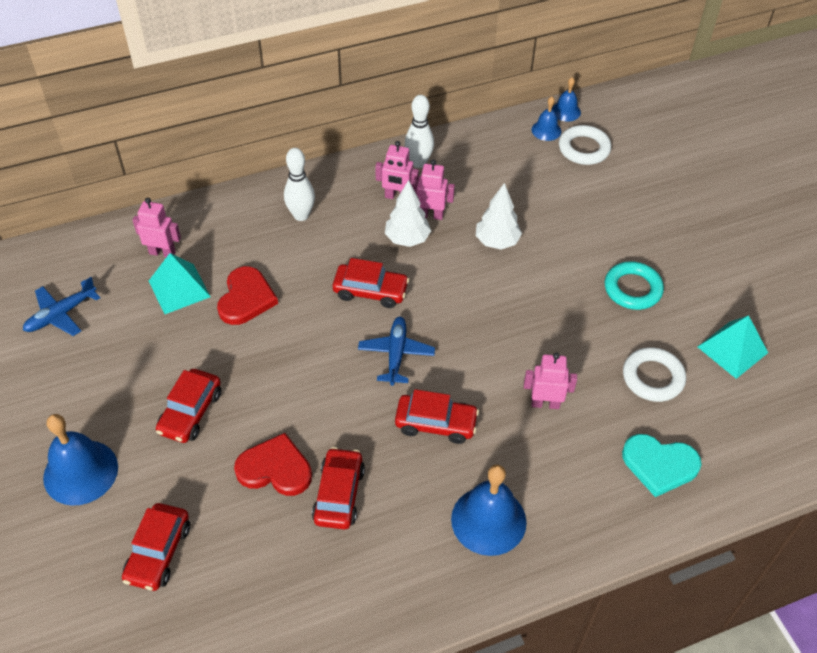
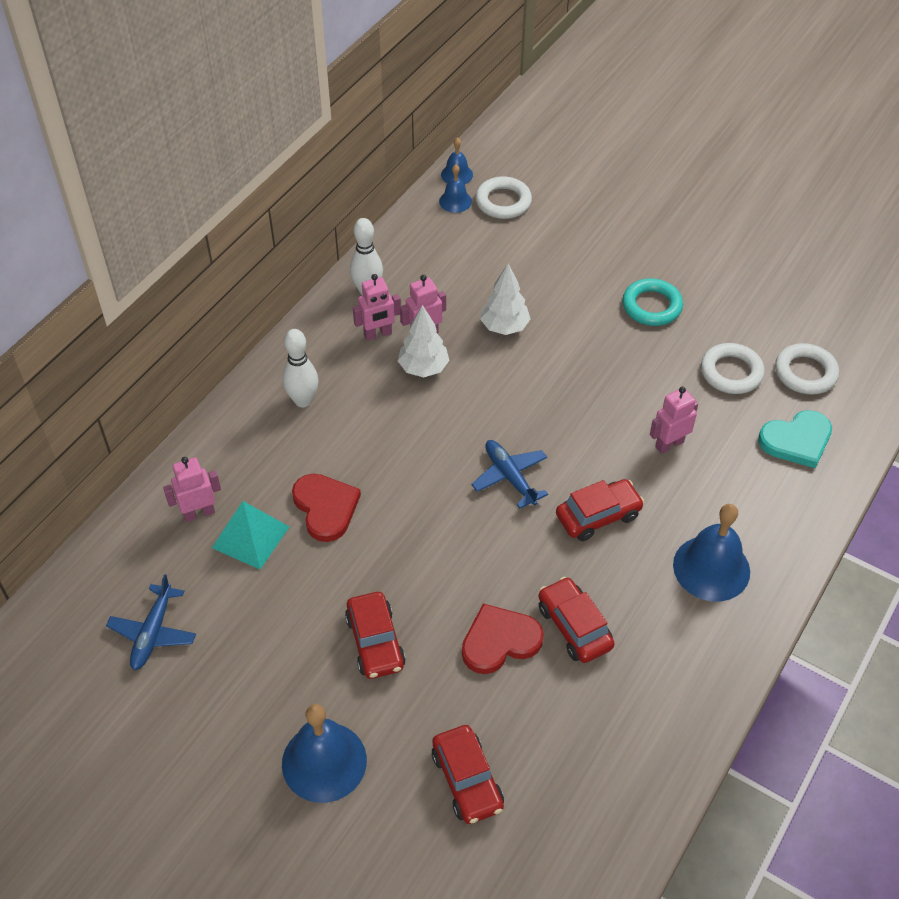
camera: 35 degrees left, 0 degrees up
red car [333,258,409,308] -> none
turquoise pyramid [698,315,768,379] -> none
none -> white ring [775,343,839,395]

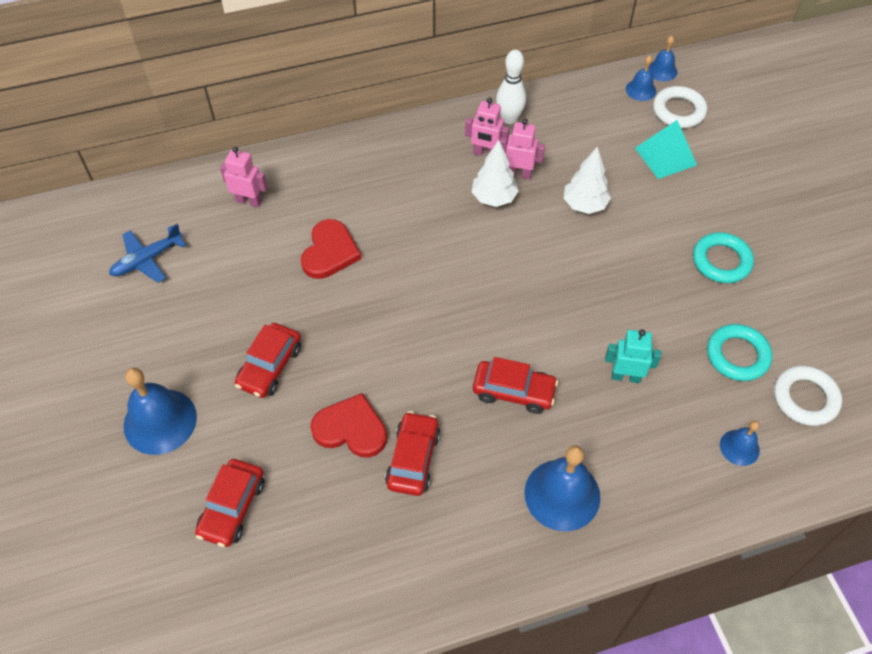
camera: 40 degrees right, 5 degrees up
turquoise pyramid [212,501,289,569] -> turquoise pyramid moved to [635,120,697,179]
white bowling pin [283,329,319,407] -> none
blue plane [471,440,548,509] -> none
pink robot [650,387,698,454] -> turquoise robot [605,329,661,383]
white ring [701,343,765,394] -> turquoise ring [707,324,772,381]
turquoise heart [758,410,832,468] -> blue bell [720,421,760,466]

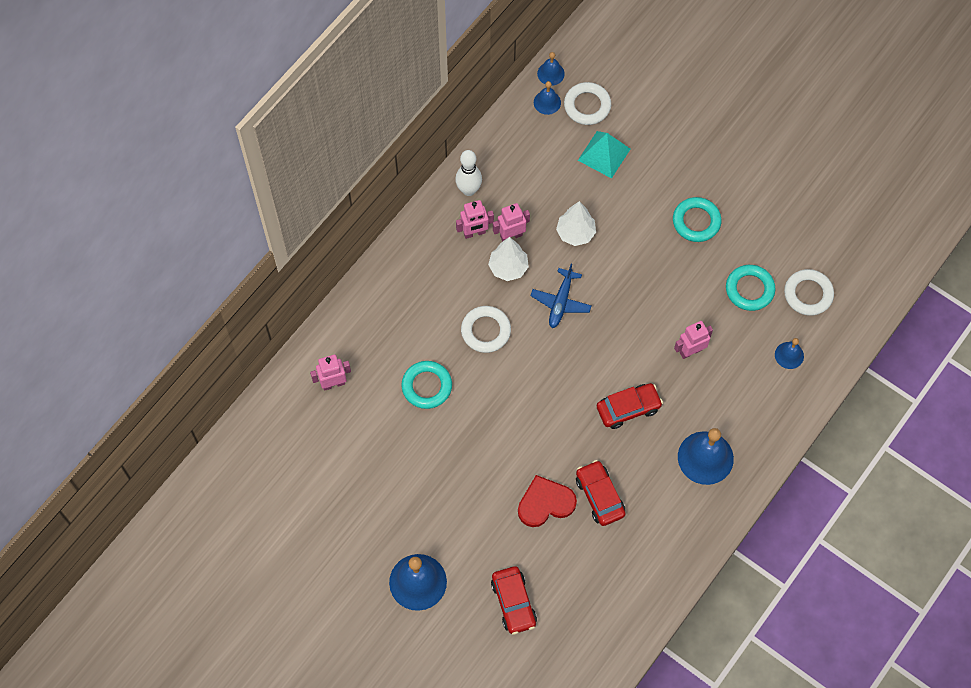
camera: 35 degrees left, 10 degrees up
blue plane [109,224,186,283] -> blue plane moved to [530,264,591,328]
red car [235,323,301,398] -> none
red heart [301,219,361,279] -> turquoise ring [401,361,452,409]
turquoise robot [605,329,661,383] -> pink robot [674,321,713,359]
none -> white ring [461,306,511,353]

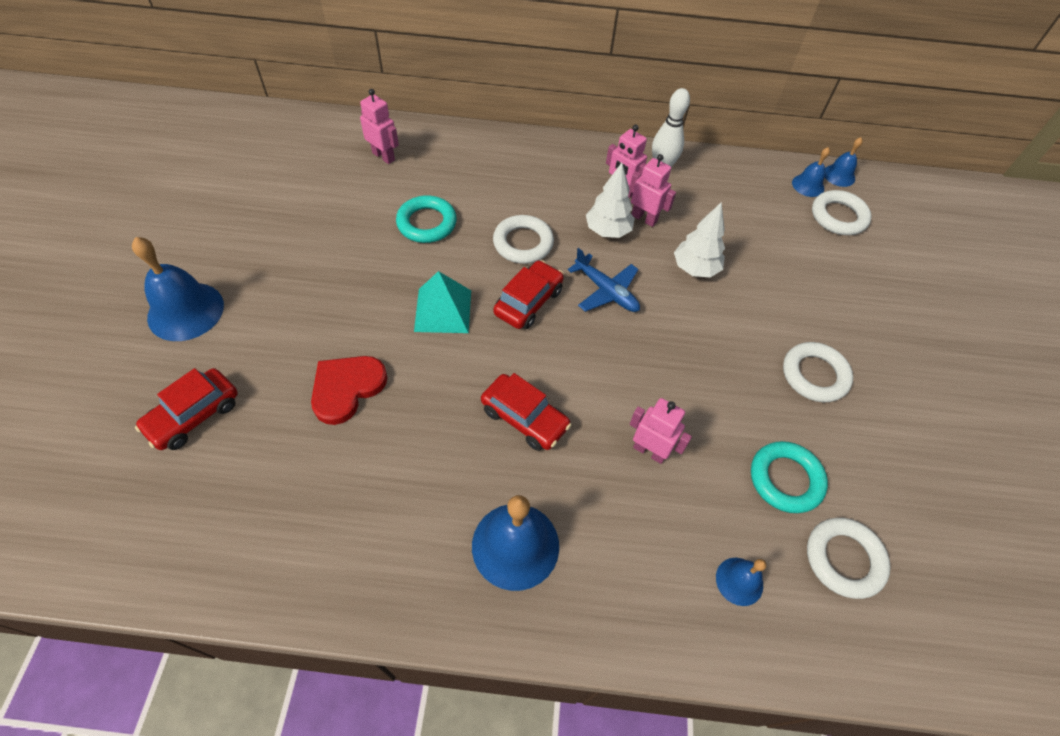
camera: 55 degrees right, 10 degrees down
red heart [518,475,577,527] -> red heart turned 90 degrees counterclockwise [311,356,388,425]
blue plane [530,264,591,328] -> blue plane turned 120 degrees counterclockwise [568,248,640,312]
red car [576,460,625,526] -> red car moved to [493,260,564,329]
turquoise pyramid [578,131,630,178] -> turquoise pyramid moved to [414,271,471,333]
turquoise ring [673,197,722,242] -> white ring [783,342,853,402]

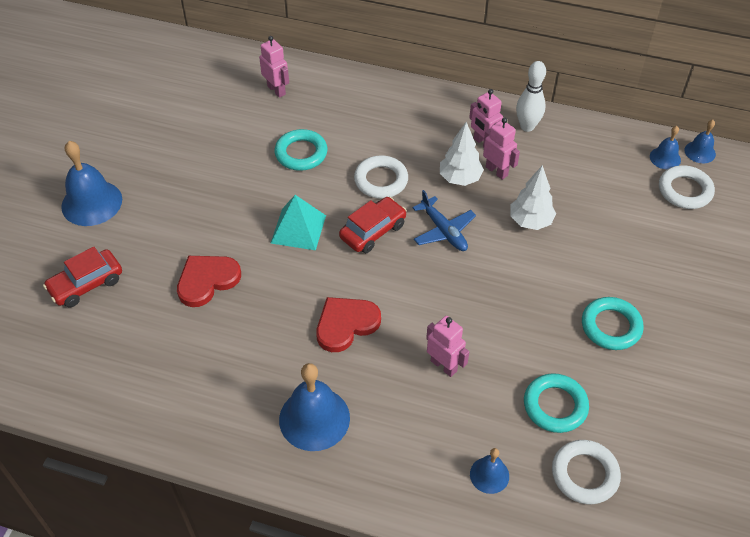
camera: 15 degrees right, 5 degrees down
red car [481,373,571,451] -> red heart [316,297,381,352]
white ring [783,342,853,402] -> turquoise ring [582,297,644,350]

